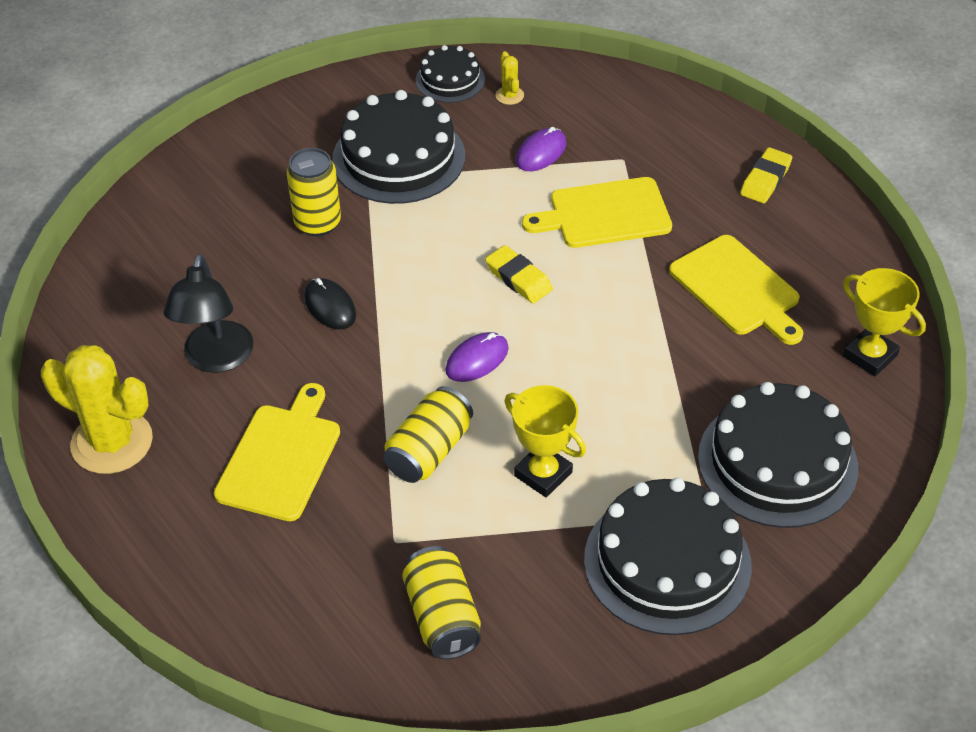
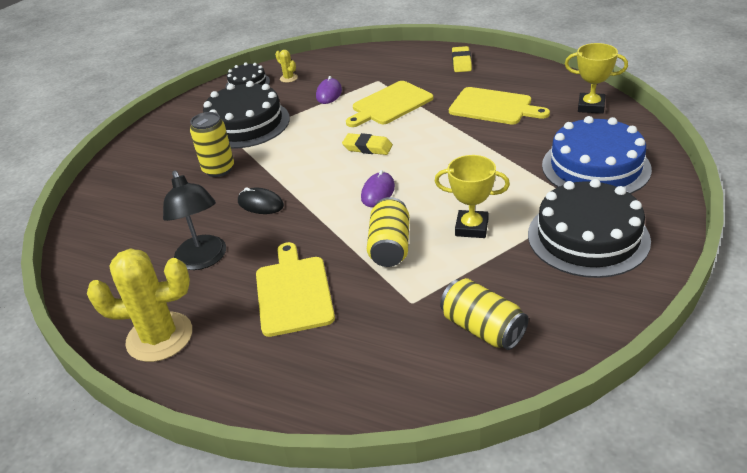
camera: 25 degrees left, 10 degrees down
black cake [698,382,858,528] -> blue cake [542,116,652,194]

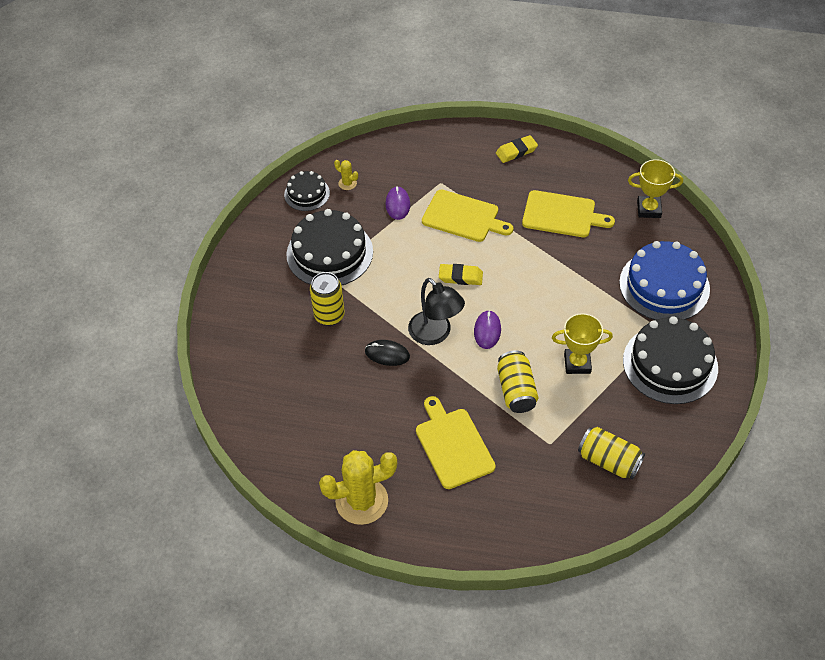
camera: 15 degrees left, 15 degrees up
black lamp [163,170,226,270] -> black lamp moved to [408,278,465,345]
yellow cutting board [346,81,434,127] -> yellow cutting board turned 105 degrees counterclockwise [422,190,513,242]
yellow eraser [452,46,472,72] -> yellow eraser turned 75 degrees clockwise [496,135,538,163]

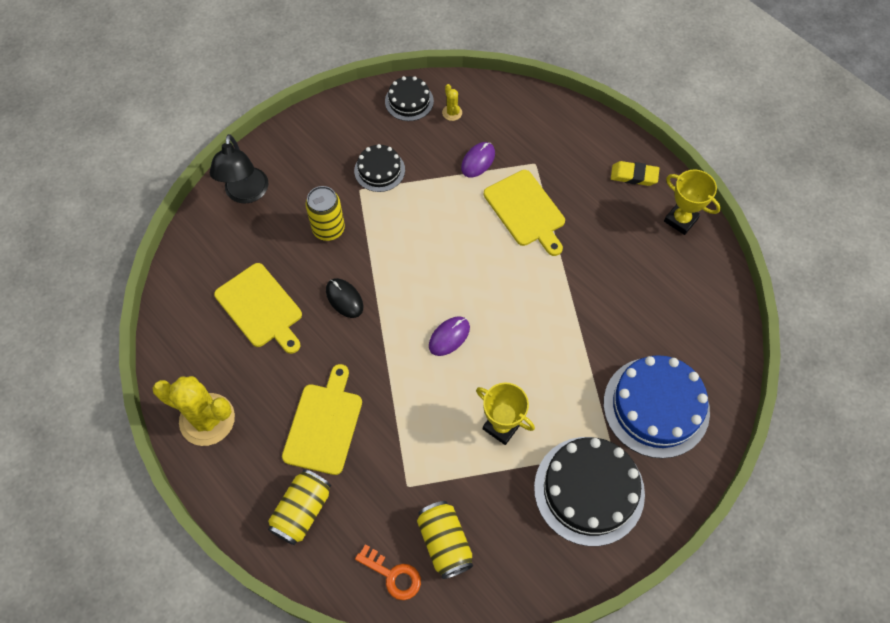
camera: 35 degrees right, 10 degrees up
black cake [286,209,373,285] -> black cake [354,144,405,192], size x0.55
black lamp [408,278,465,345] -> black lamp moved to [210,134,268,204]
yellow eraser [439,264,483,285] -> none
yellow can [497,350,538,413] -> yellow can moved to [268,469,331,545]
yellow cutting board [522,190,615,237] -> yellow cutting board moved to [214,263,302,354]
yellow trophy [628,159,683,218] -> yellow trophy moved to [664,169,721,235]
none -> orange key [355,544,421,600]

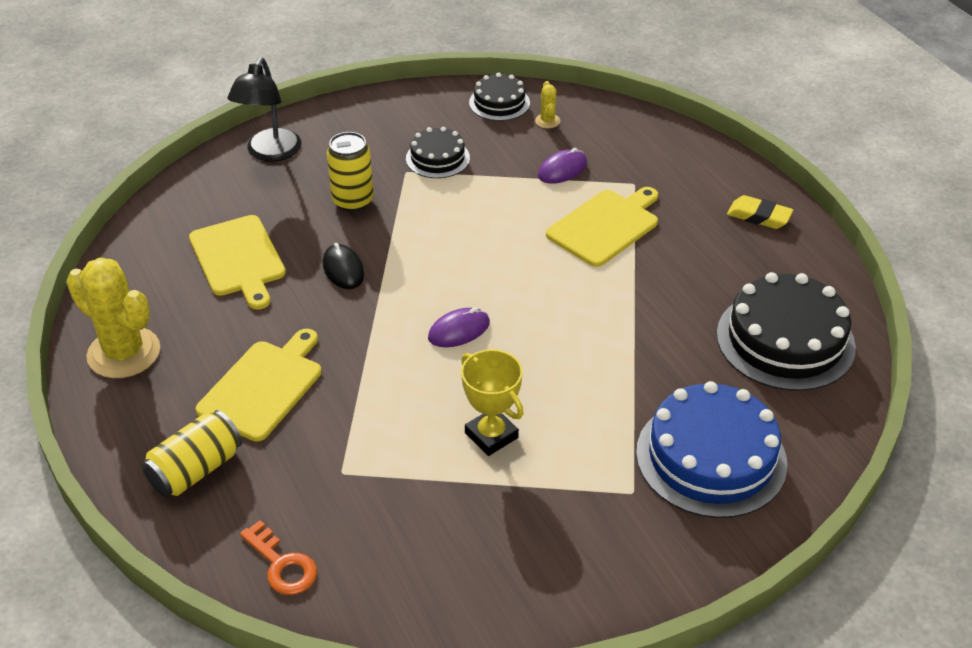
camera: 15 degrees right, 20 degrees down
yellow can [417,501,473,579] -> none
yellow cutting board [484,170,565,256] -> yellow cutting board turned 120 degrees counterclockwise [546,187,658,267]
black cake [534,437,645,546] -> black cake moved to [717,272,856,391]
yellow trophy [664,169,721,235] -> none

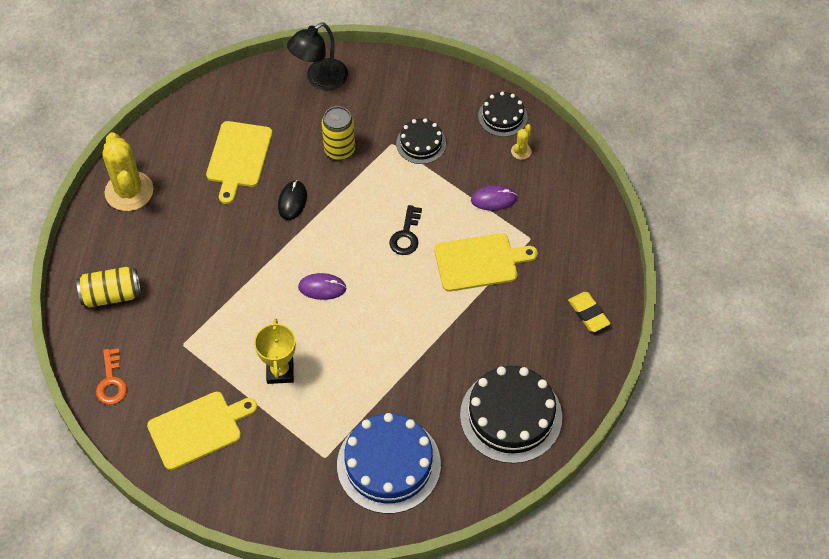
camera: 35 degrees right, 15 degrees up
yellow cutting board [196,329,321,441] -> yellow cutting board moved to [147,392,257,470]
none -> black key [389,205,422,255]

